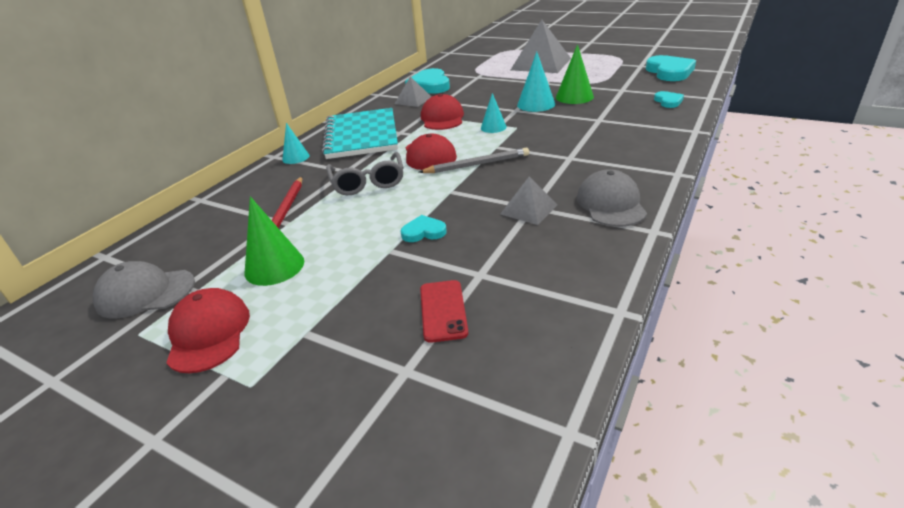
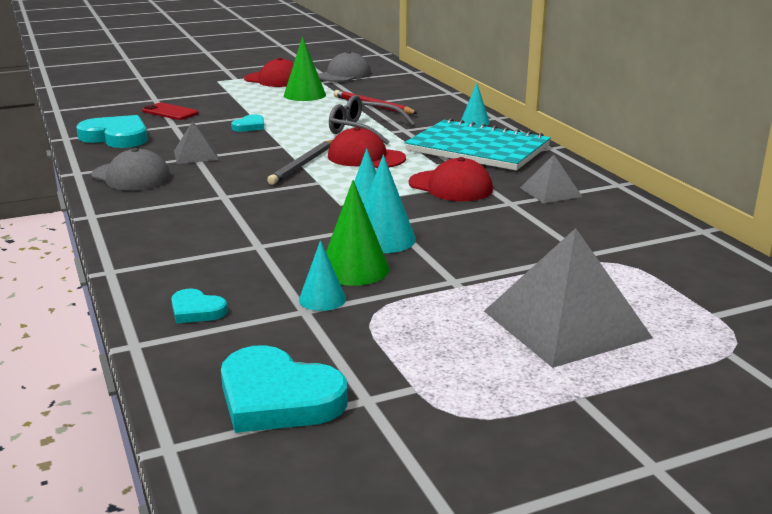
camera: 125 degrees right, 10 degrees down
turquoise heart [405,68,450,94] -> turquoise heart moved to [76,115,148,148]
none -> turquoise cone [299,240,346,311]

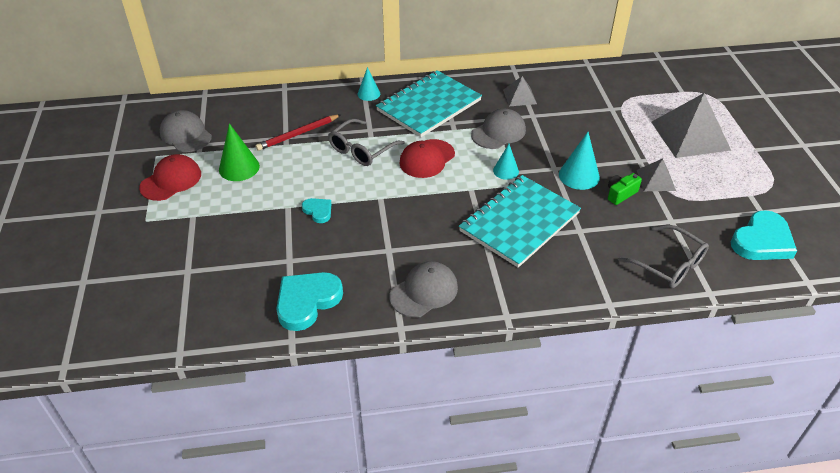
camera: 75 degrees left, 20 degrees up
red phone [142,103,199,120] -> none
turquoise heart [171,289,228,323] -> grey glasses [618,225,709,288]
grey pyramid [174,121,219,164] -> grey pyramid moved to [637,158,676,191]
grey pencil [267,140,333,185] -> none
turquoise cone [299,240,346,311] -> none
green cone [326,180,389,286] -> green camera [608,173,642,205]
red cap [409,157,493,201] -> grey cap [471,109,526,149]
none -> turquoise notebook [459,175,581,268]

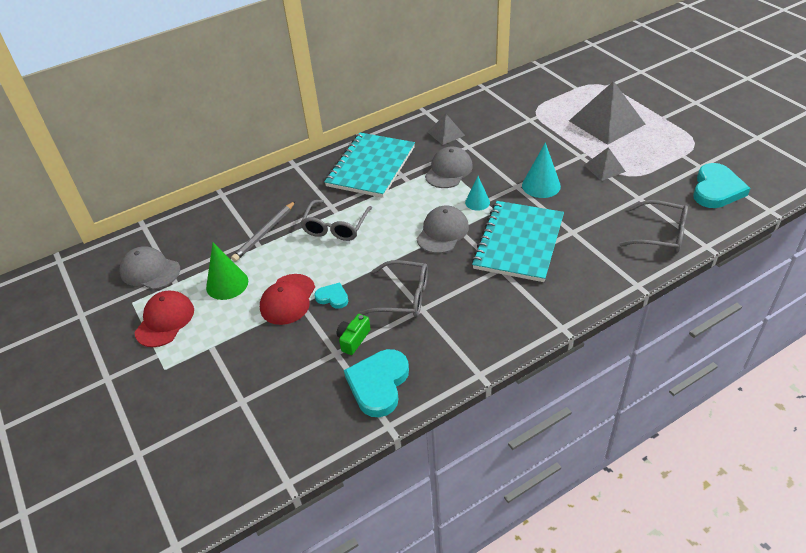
camera: 20 degrees left, 0 degrees up
red pencil [255,114,341,151] -> grey pencil [231,201,295,262]
turquoise cone [358,67,380,101] -> none
grey cap [389,261,458,318] -> grey cap moved to [417,206,469,254]
red cap [399,139,455,178] -> red cap moved to [260,274,315,325]
green camera [608,173,642,205] -> green camera moved to [337,314,371,355]
none -> grey glasses [359,260,428,317]

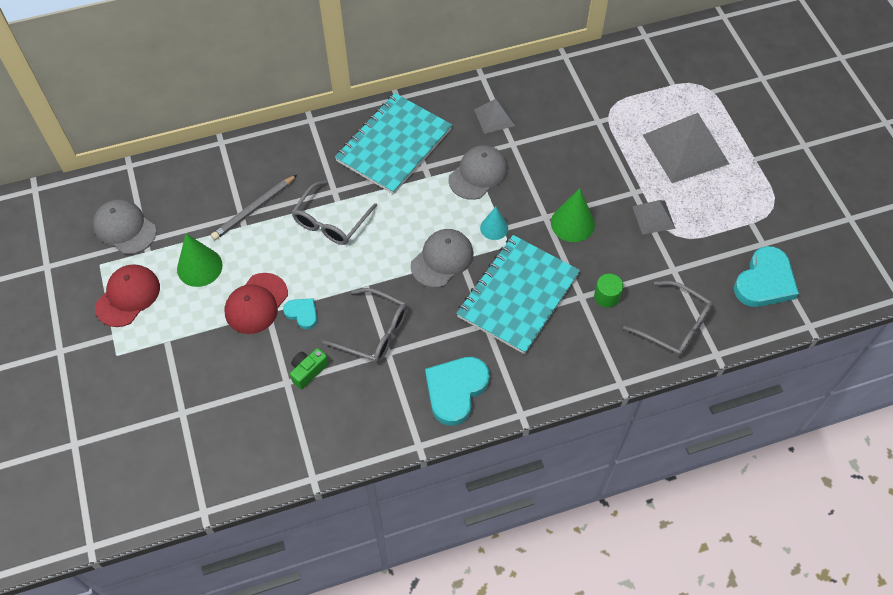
camera: 10 degrees right, 15 degrees up
turquoise heart [344,349,409,417] -> turquoise heart moved to [425,357,490,426]
turquoise cone [522,142,561,198] -> green cone [551,188,595,242]
none -> green cylinder [594,274,623,308]

